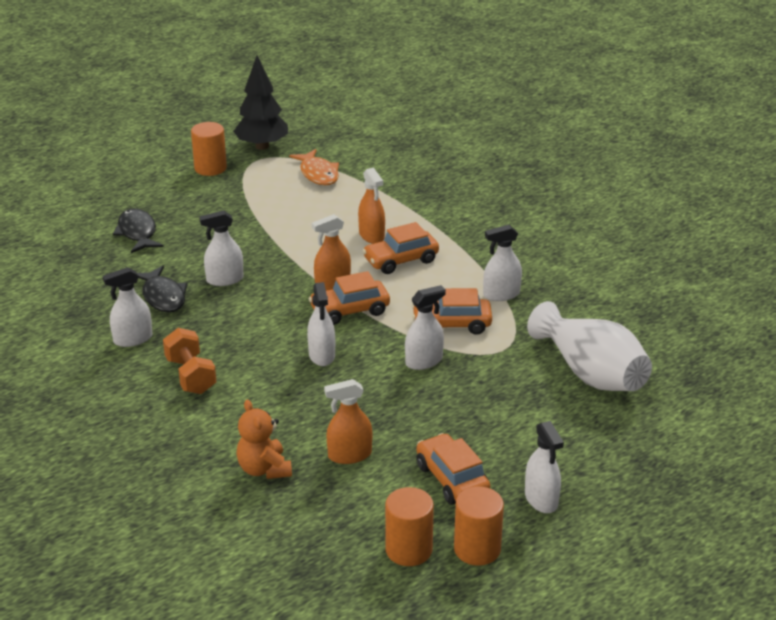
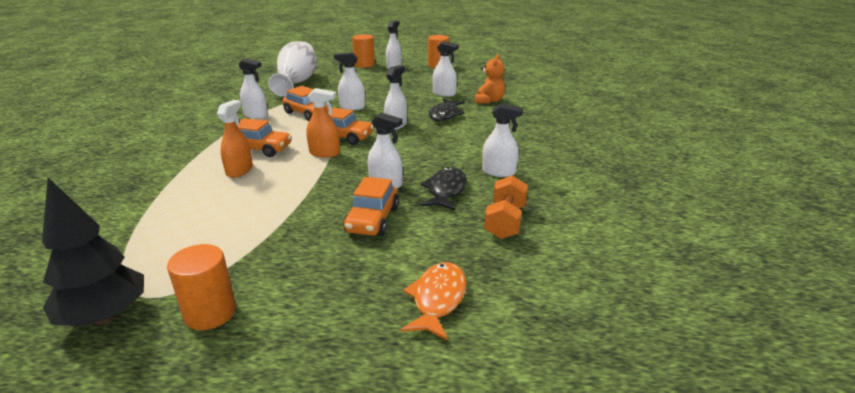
camera: 140 degrees left, 5 degrees down
black fish [113,208,163,253] -> black fish moved to [429,98,465,121]
orange dumbbell [163,328,216,394] -> orange dumbbell moved to [484,175,528,239]
orange fish [289,149,339,185] -> orange fish moved to [401,262,467,341]
orange spray bottle [324,379,372,464] -> white spray bottle [432,41,459,97]
orange cylinder [385,487,434,566] -> orange cylinder moved to [352,34,375,68]
orange car [416,433,490,505] -> orange car moved to [343,177,399,236]

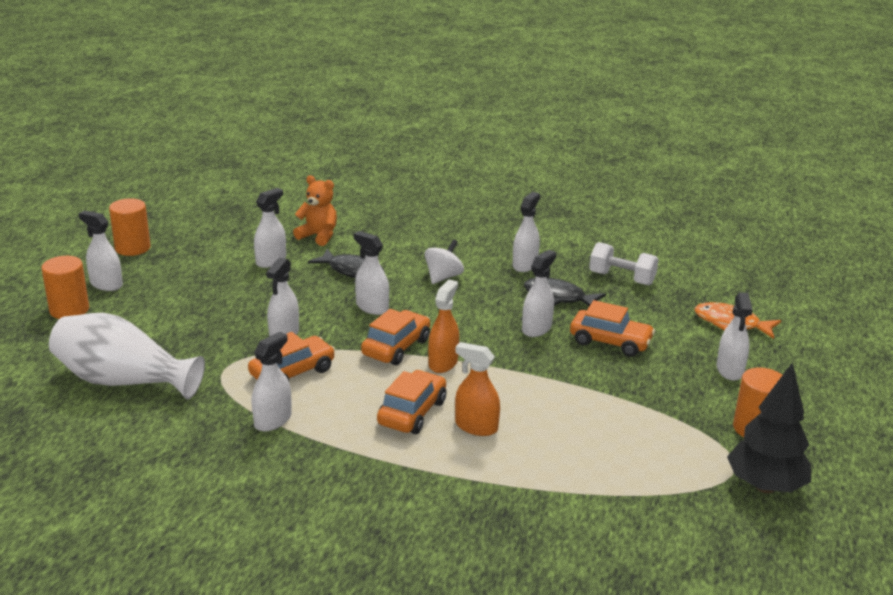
camera: 80 degrees left, 0 degrees up
orange dumbbell [484,175,528,239] -> white dumbbell [589,242,659,286]
none -> white spinning top [425,239,464,284]
none -> white spray bottle [717,292,753,381]

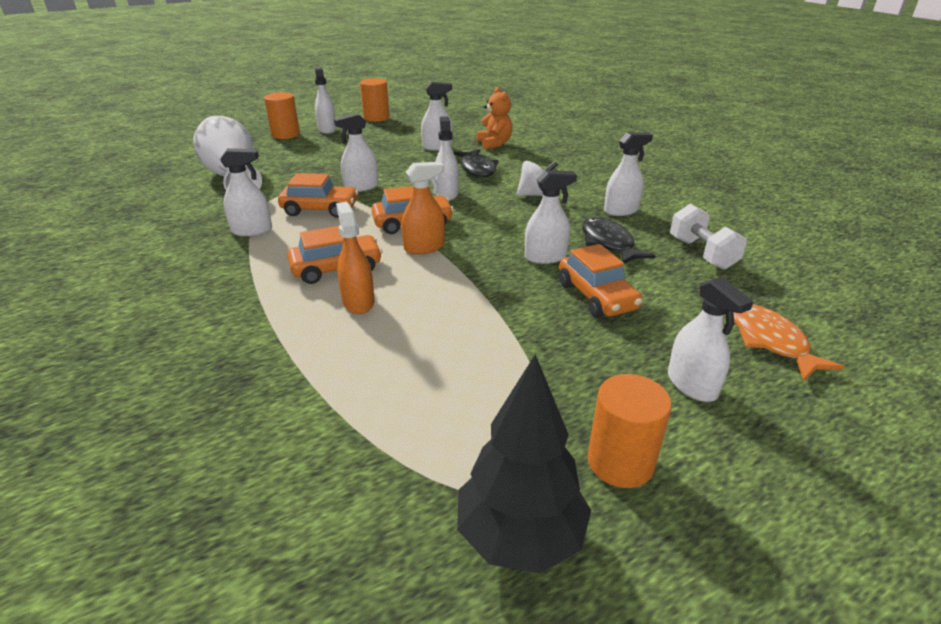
camera: 45 degrees right, 5 degrees up
white spray bottle [717,292,753,381] -> white spray bottle turned 75 degrees counterclockwise [668,277,754,402]

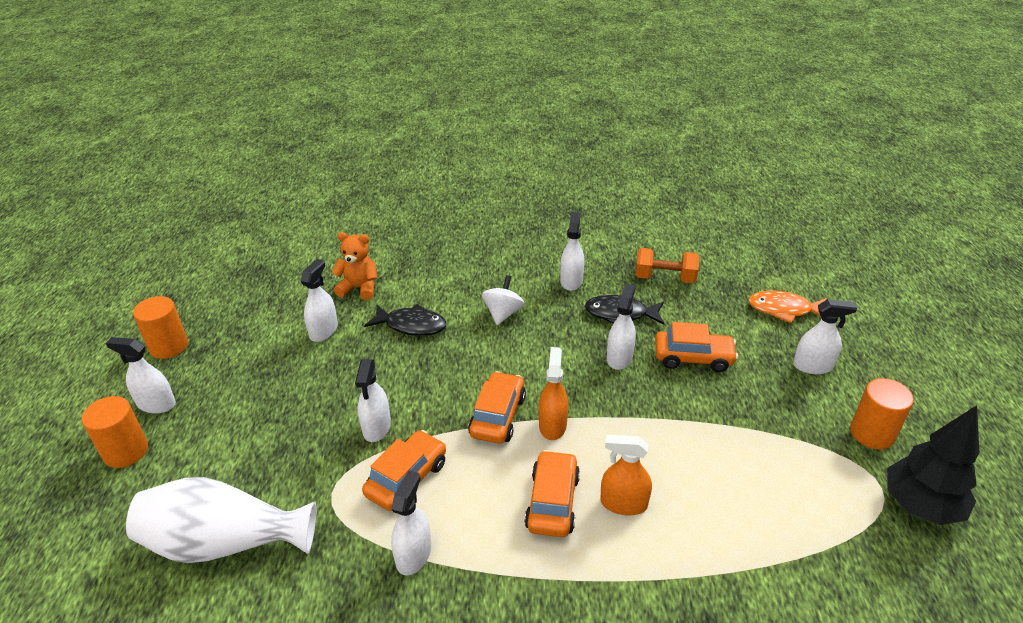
camera: 60 degrees left, 5 degrees up
white spray bottle [435,116,459,200] -> none
white dumbbell [670,204,747,270] -> orange dumbbell [636,248,699,283]

